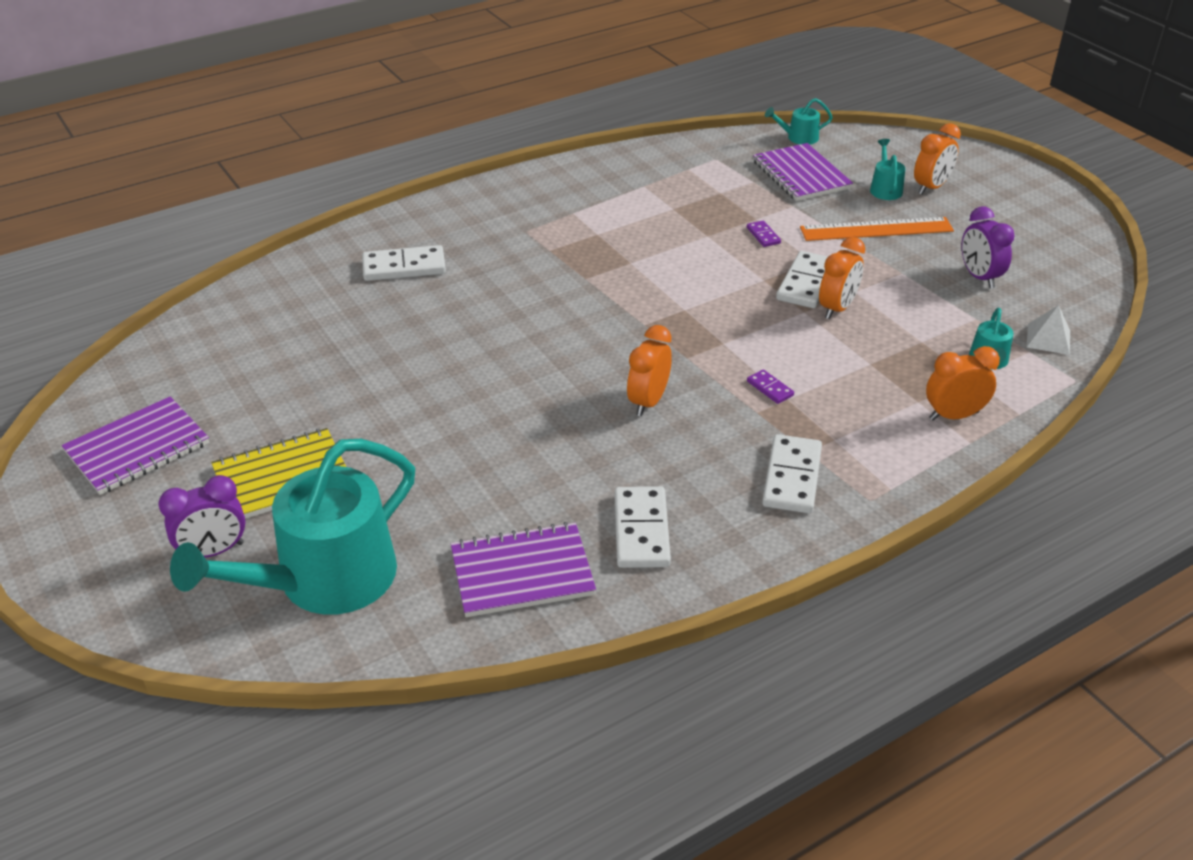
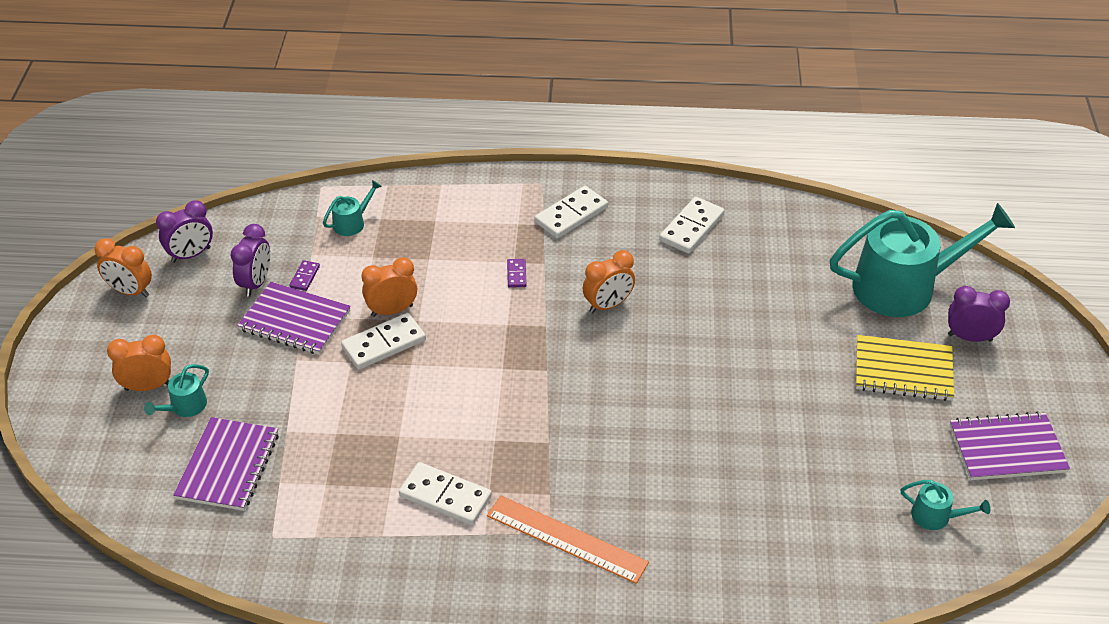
camera: 145 degrees left, 5 degrees up
white domino [362,245,446,281] -> white domino moved to [399,462,492,525]
purple notebook [451,522,596,617] -> purple notebook moved to [237,282,351,355]
purple domino [747,221,781,247] -> purple domino moved to [289,260,320,291]
turquoise watering can [765,98,833,145] -> turquoise watering can moved to [900,480,990,530]
orange ruler [800,217,954,241] -> orange ruler moved to [487,496,649,584]
orange clock [926,346,1000,421] -> orange clock moved to [94,238,152,297]
white pyramid [1026,305,1070,355] -> none
none -> purple clock [156,200,213,263]

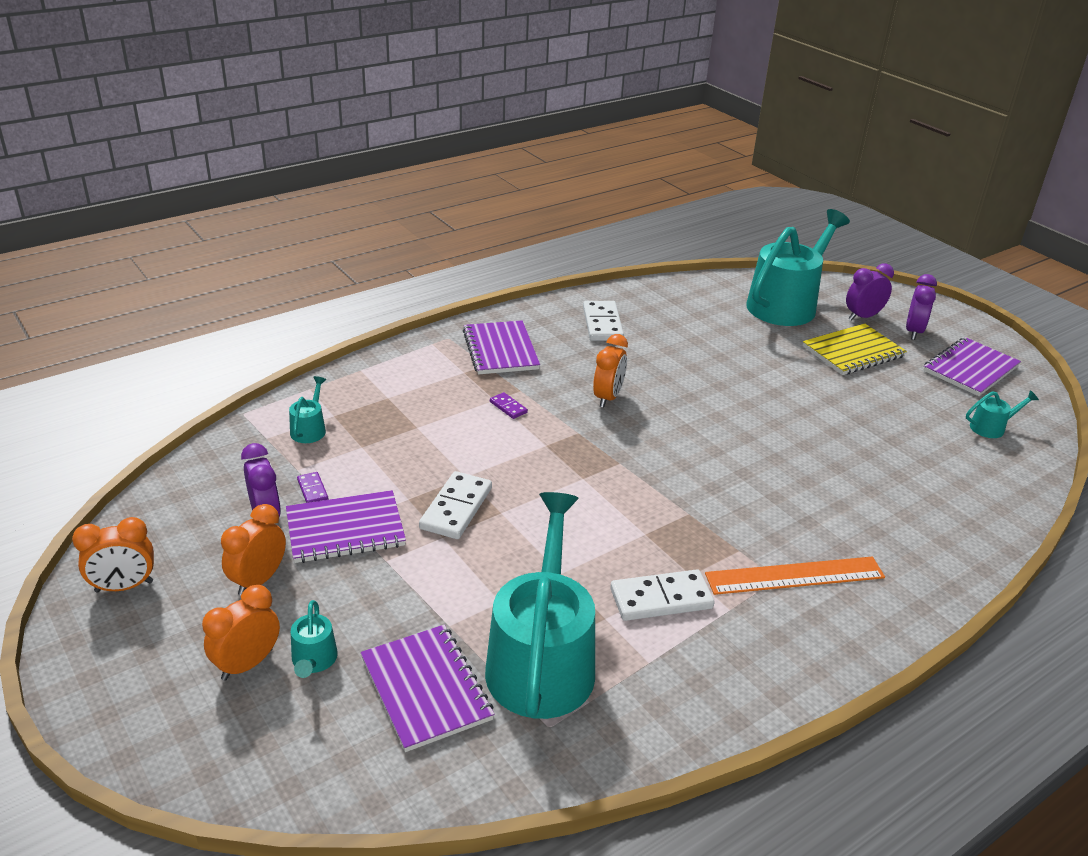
camera: 40 degrees left, 10 degrees down
purple clock [156,200,213,263] -> purple clock moved to [906,274,937,340]
orange clock [361,257,417,317] -> orange clock moved to [221,504,286,596]
white domino [534,186,608,239] -> purple notebook [463,320,540,374]
none -> turquoise watering can [485,492,595,719]

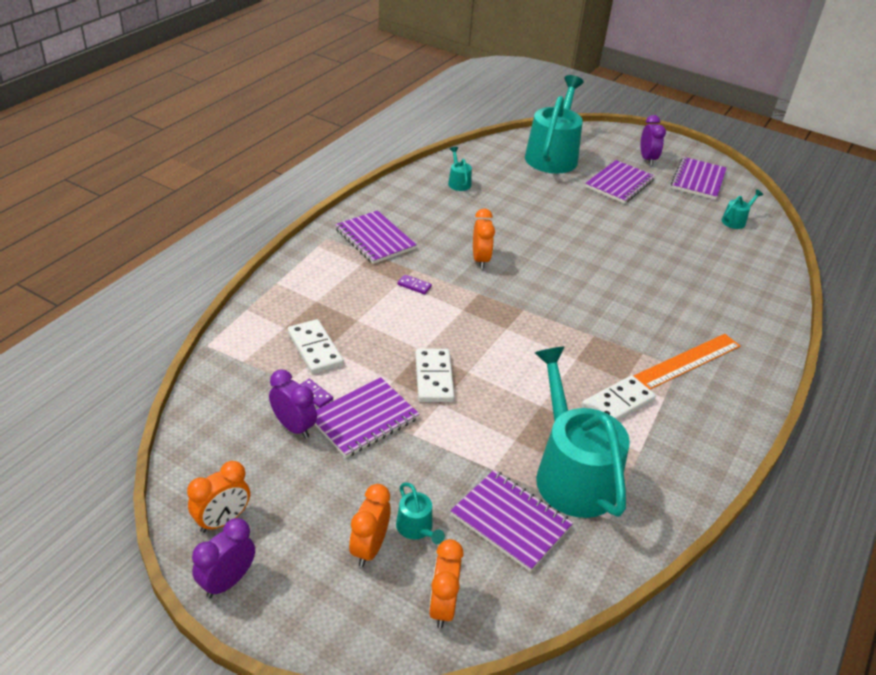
camera: 25 degrees left, 5 degrees up
orange clock [221,504,286,596] -> orange clock moved to [429,539,464,628]
turquoise watering can [289,376,326,443] -> turquoise watering can moved to [448,147,472,191]
white domino [583,301,624,341] -> white domino moved to [287,319,344,374]
yellow notebook [803,323,907,375] -> purple notebook [585,160,655,204]
purple clock [846,263,894,321] -> purple clock moved to [192,518,255,598]

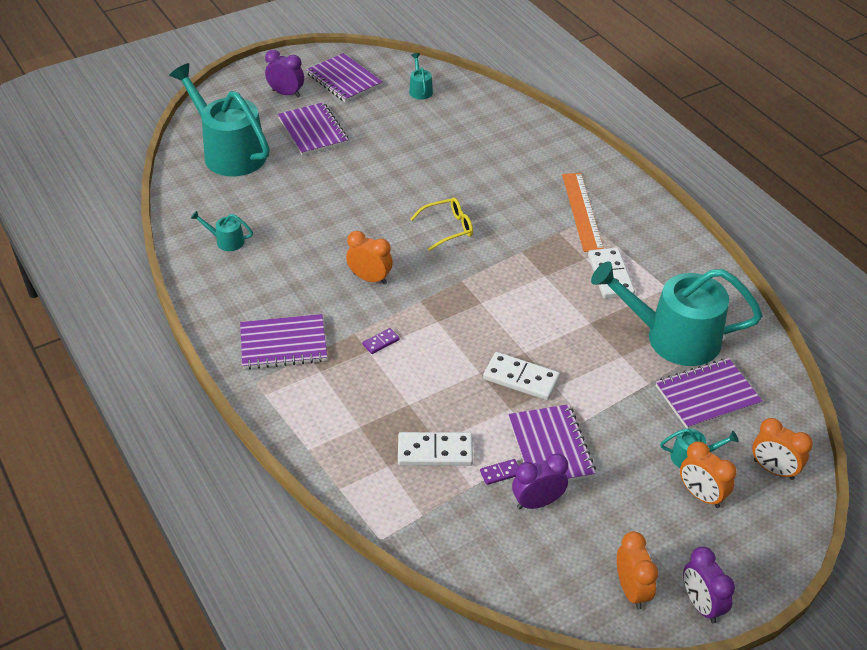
camera: 60 degrees left, 5 degrees up
none -> yellow glasses [410,198,473,251]

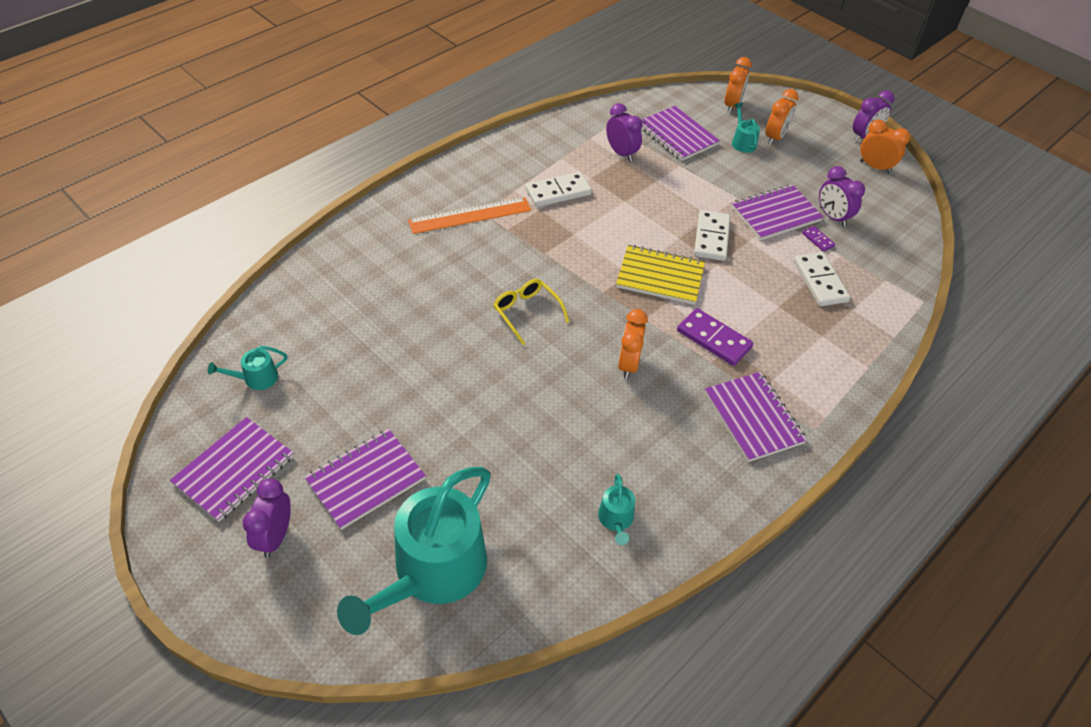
camera: 105 degrees left, 5 degrees up
purple domino [362,328,400,354] -> purple domino [677,308,753,366], size x1.98
turquoise watering can [591,261,762,366] -> purple clock [606,103,642,162]
orange clock [617,531,658,610] -> orange clock turned 60 degrees clockwise [860,119,910,173]
none -> yellow notebook [616,245,705,305]

